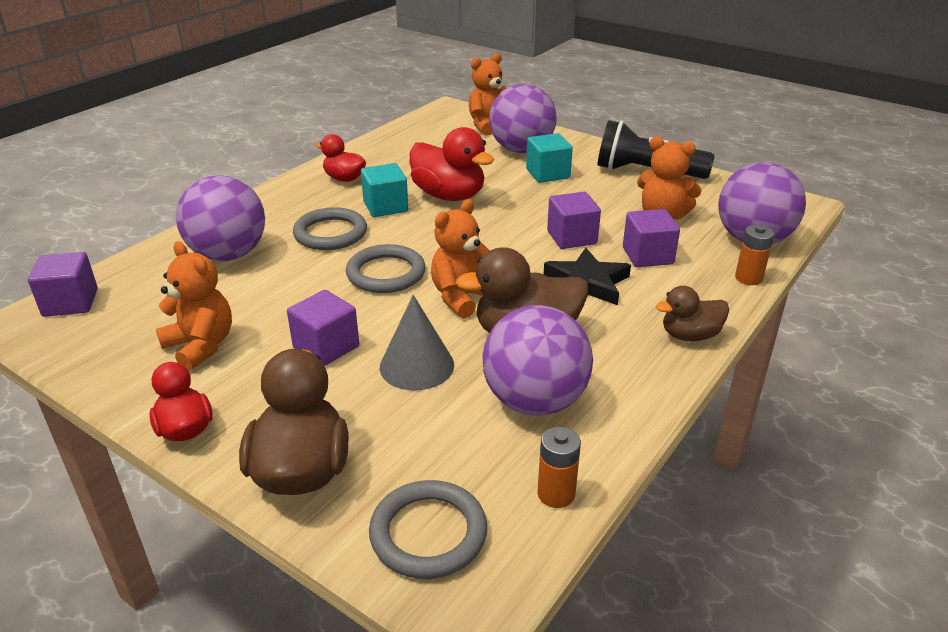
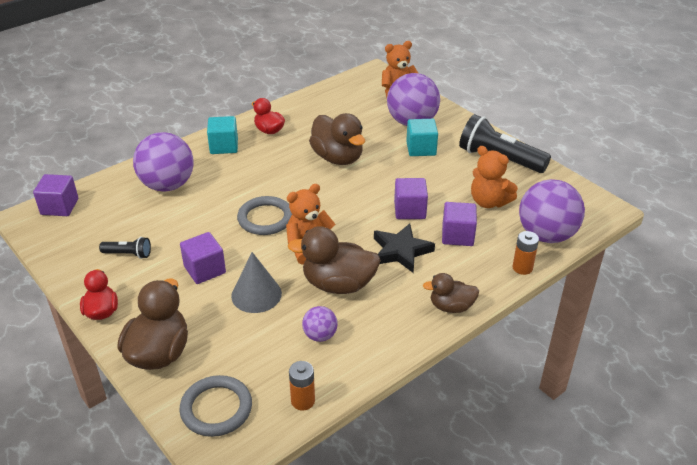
camera: 15 degrees right, 5 degrees up
orange teddy bear [156,241,232,371] -> black flashlight [99,237,151,259]
grey ring [293,207,367,250] -> none
turquoise cube [361,163,408,217] -> turquoise cube moved to [207,116,238,154]
red duck [410,127,494,201] -> brown duck [309,113,365,165]
purple ball [482,305,593,416] -> purple ball [302,306,338,342], size x0.49

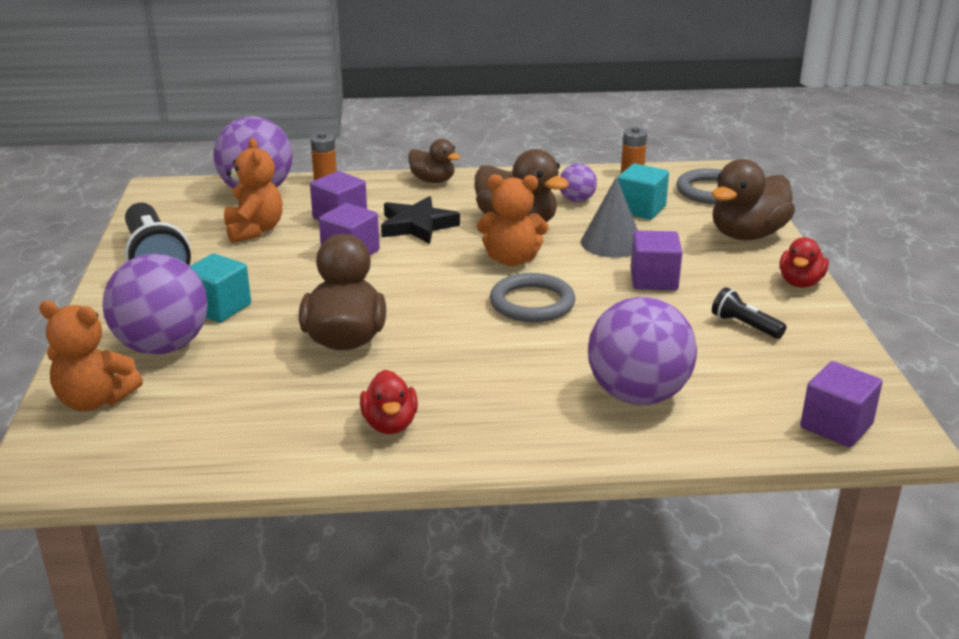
camera: 145 degrees left, 10 degrees down
turquoise cube [207,116,238,154] -> turquoise cube moved to [618,164,669,220]

